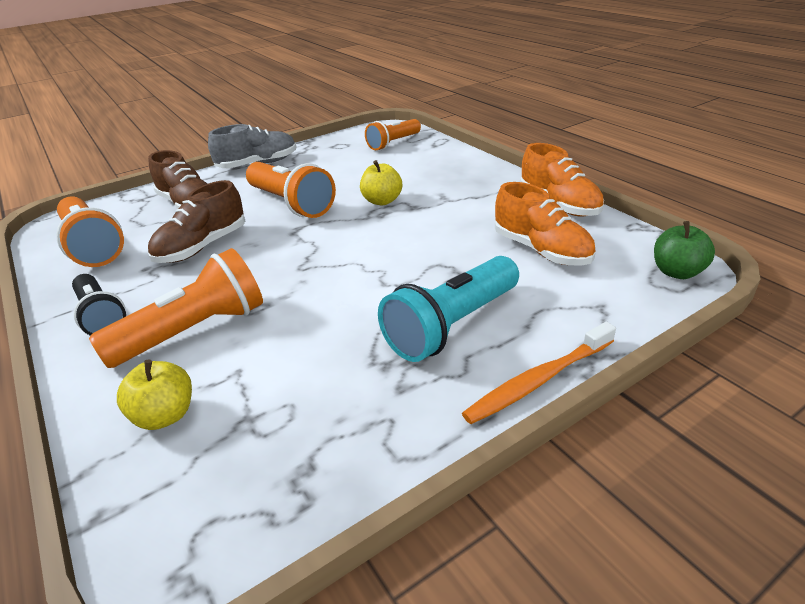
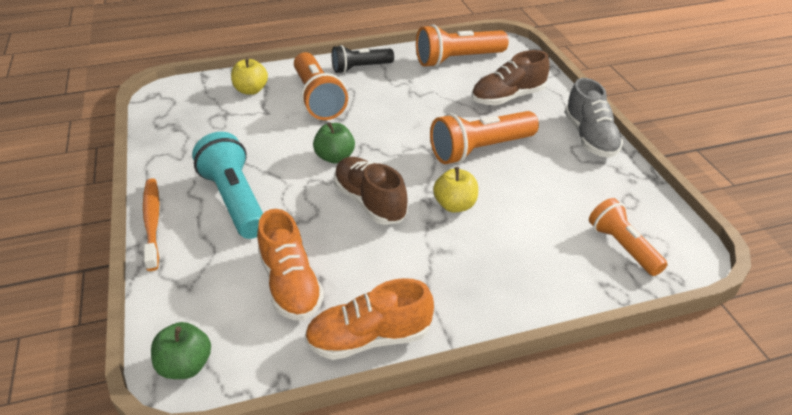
camera: 105 degrees right, 5 degrees up
brown shoe [148,180,245,263] -> brown shoe moved to [334,157,408,225]
orange shoe [495,182,596,266] -> orange shoe turned 90 degrees counterclockwise [257,209,324,321]
none -> green apple [313,122,355,163]

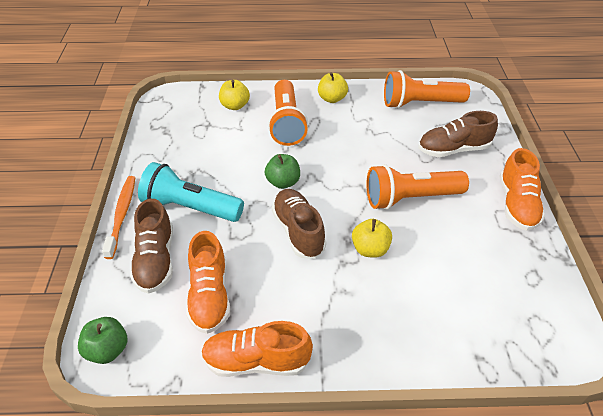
camera: 15 degrees right, 5 degrees up
turquoise flashlight [192,132,263,239] -> turquoise flashlight turned 60 degrees counterclockwise [138,162,244,222]
black flashlight [332,45,394,74] -> yellow apple [318,72,348,103]
grey shoe [565,78,624,158] -> orange shoe [500,148,545,231]
orange flashlight [589,198,668,276] -> none
none -> brown shoe [130,199,173,294]

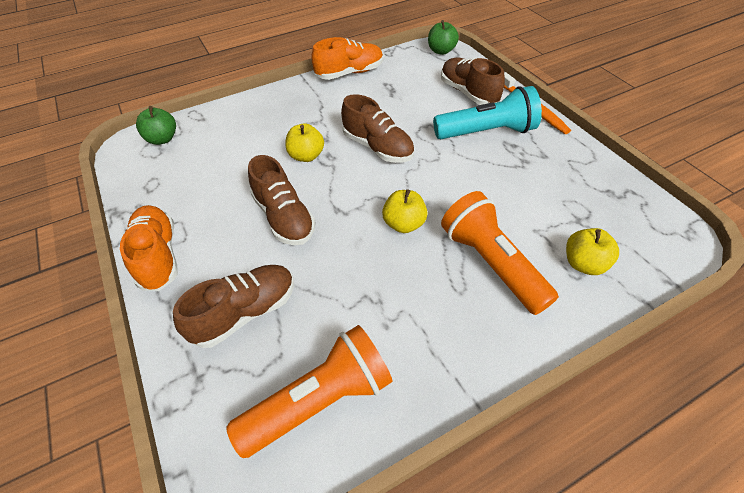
camera: 155 degrees right, 5 degrees up
orange shoe [186,231,230,334] -> none
green apple [265,154,300,189] -> green apple moved to [136,106,176,145]
yellow apple [318,72,348,103] -> yellow apple moved to [382,189,428,233]
orange flashlight [366,164,469,210] -> brown shoe [248,155,316,245]

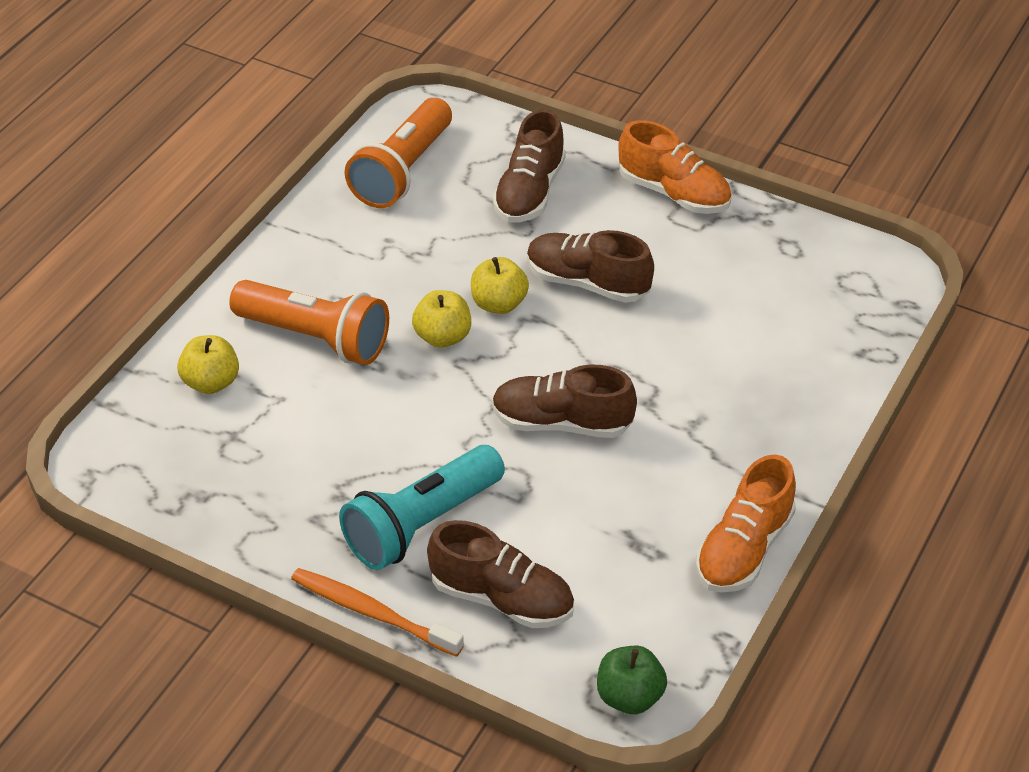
camera: 145 degrees right, 5 degrees down
green apple [136,106,176,145] -> none
yellow apple [285,123,324,162] -> yellow apple moved to [471,257,529,314]

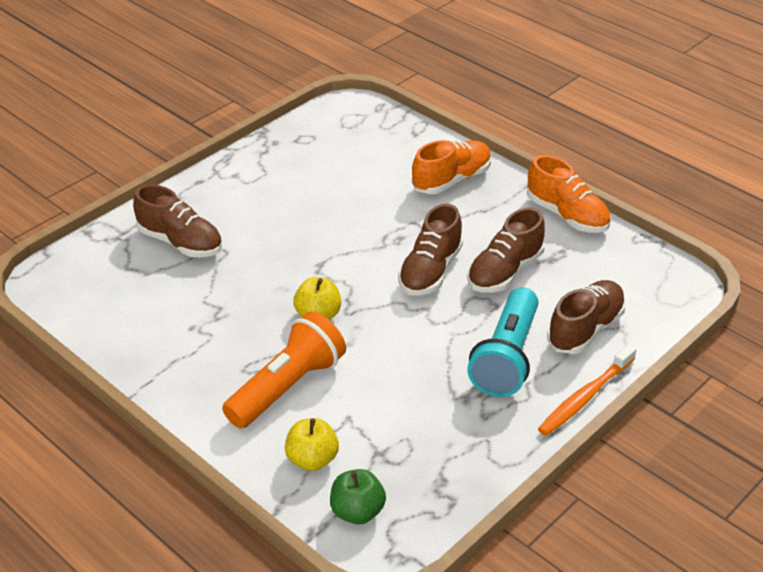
camera: 75 degrees left, 5 degrees down
turquoise flashlight [339,445,505,570] -> turquoise flashlight turned 45 degrees clockwise [467,287,538,397]
orange flashlight [344,98,452,208] -> none
yellow apple [471,257,529,314] -> none
brown shoe [527,230,654,303] -> brown shoe moved to [467,208,545,293]
green apple [597,646,667,714] -> green apple moved to [330,469,386,524]
orange shoe [618,120,732,214] -> orange shoe moved to [412,140,492,194]

